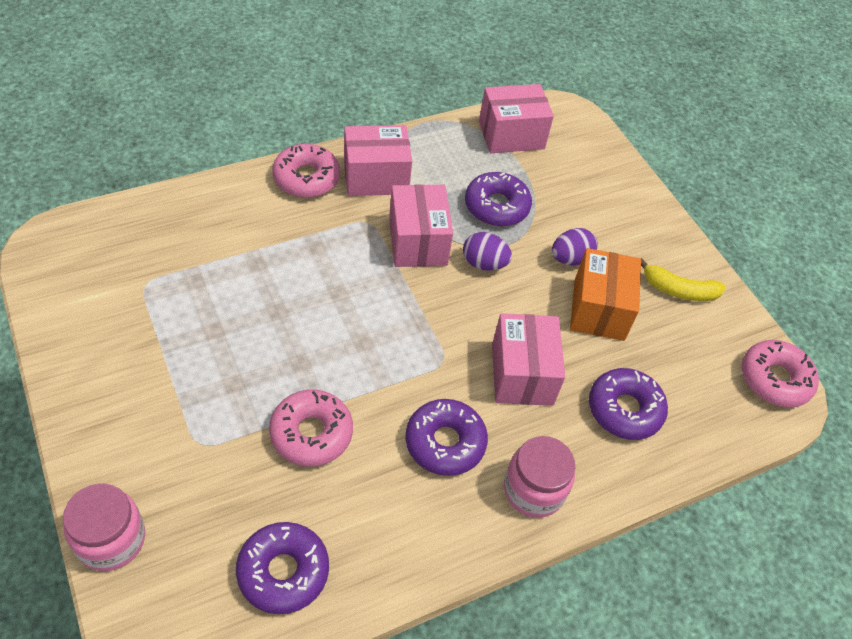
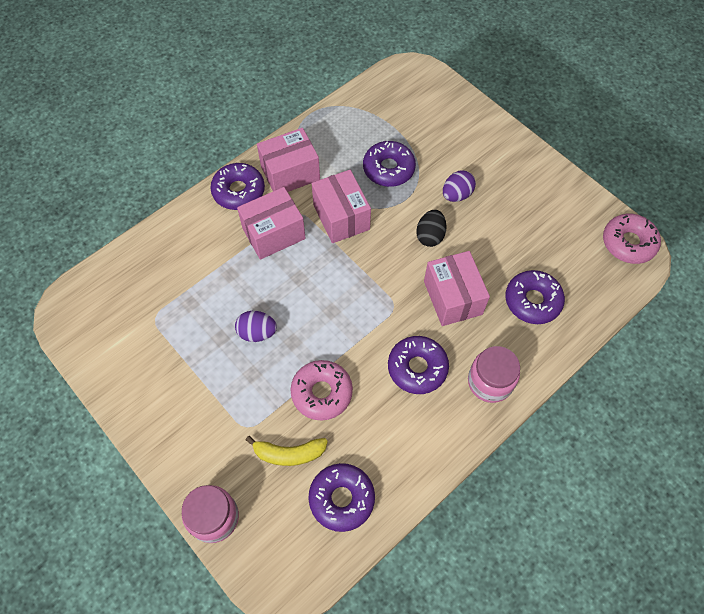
camera: 10 degrees left, 10 degrees up
pink donut [272,144,340,198] -> purple donut [210,163,265,210]
purple egg [463,232,512,271] -> purple egg moved to [235,311,277,342]
pink box [479,84,554,153] -> pink box moved to [237,187,306,260]
orange box [570,248,641,341] -> none
yellow banana [641,258,726,301] -> yellow banana moved to [246,436,328,466]
none -> black egg [416,210,447,247]

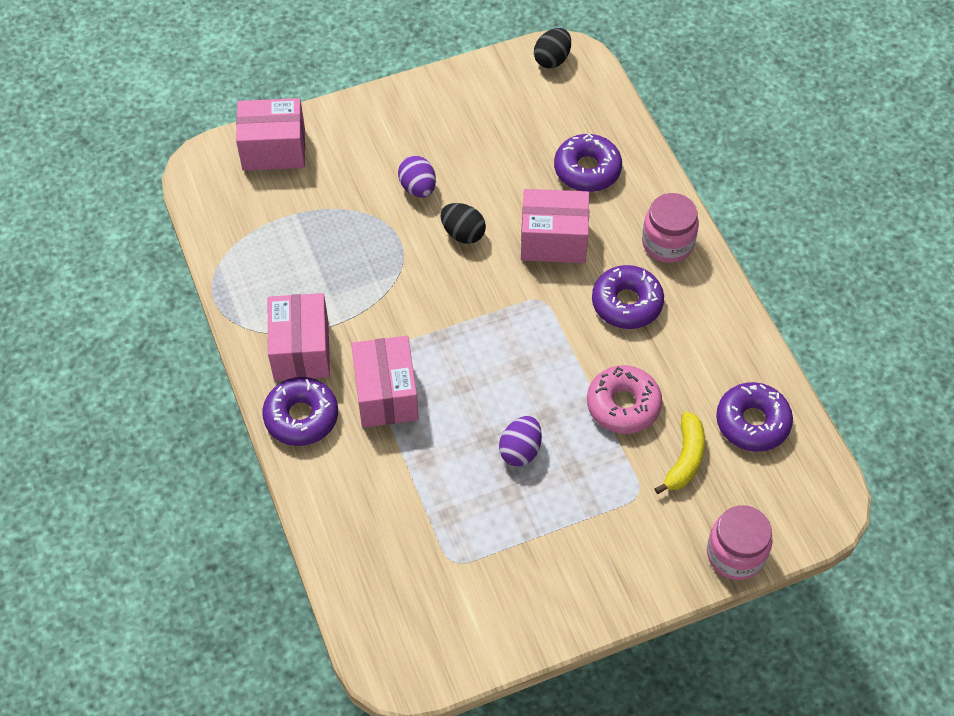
camera: 70 degrees left, 5 degrees down
pink box [312,170,371,243] -> pink box moved to [236,98,305,171]
purple donut [363,141,416,187] -> none
pink donut [603,214,661,264] -> black egg [534,28,571,68]

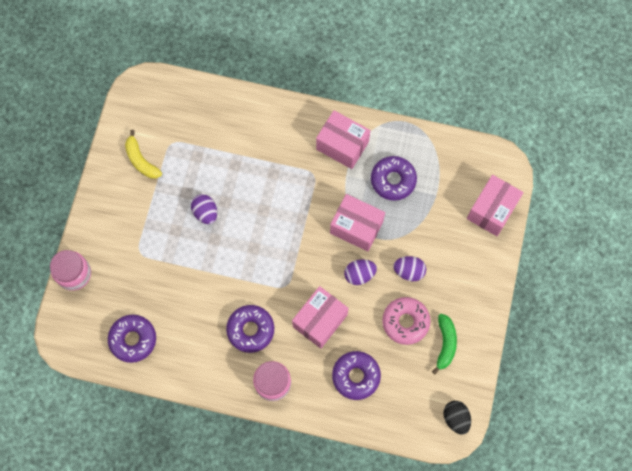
camera: 125 degrees right, 15 degrees up
purple donut [262,377,338,446] -> purple donut moved to [371,156,417,201]
pink box [351,336,419,428] -> pink box moved to [330,194,385,251]
black egg [441,203,486,244] -> purple egg [344,259,377,285]
pink donut [587,365,662,434] -> pink donut moved to [382,297,431,345]
yellow banana [655,412,705,494] -> yellow banana moved to [125,130,162,179]
none -> green banana [432,314,457,374]

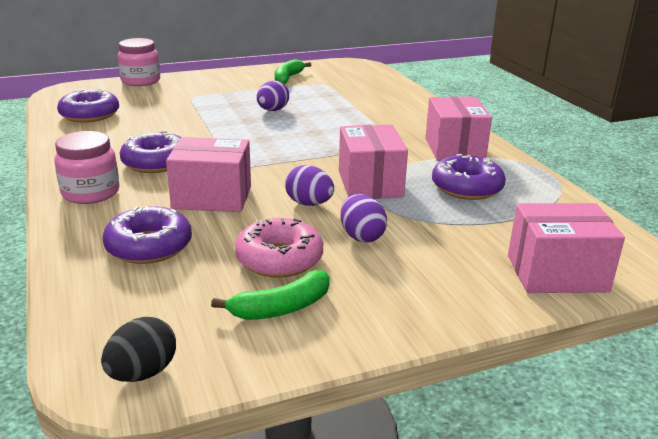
camera: 55 degrees right, 45 degrees down
yellow banana [125,130,162,179] -> green banana [275,59,311,84]

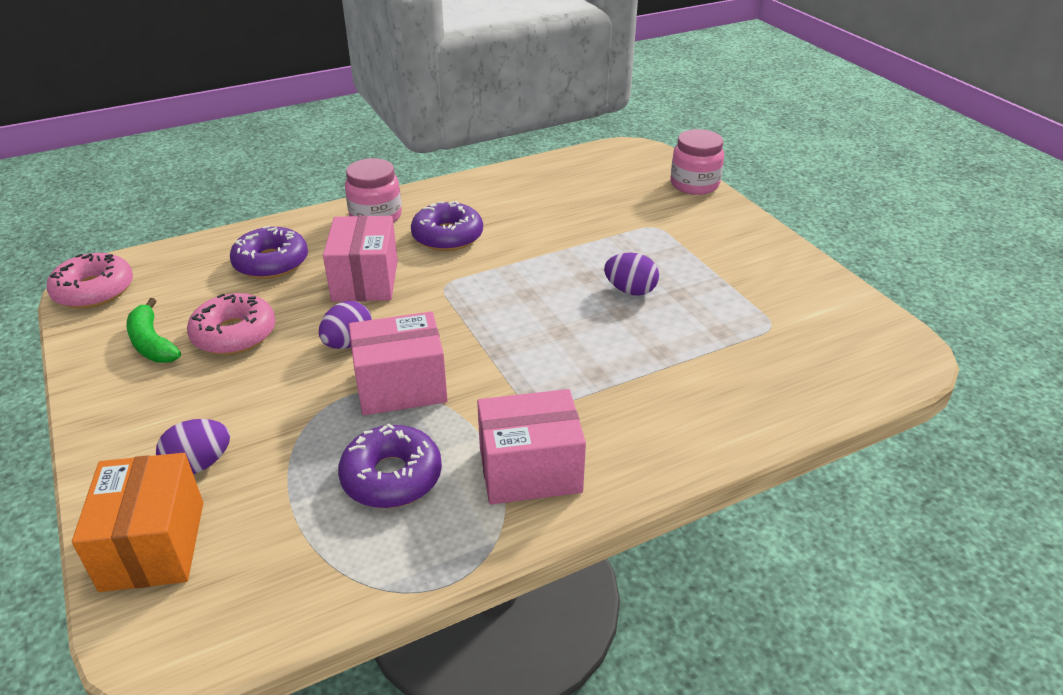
camera: 85 degrees right, 10 degrees up
purple donut [57,89,119,122] -> none
black egg [101,317,176,382] -> pink donut [47,253,133,309]
green banana [275,59,311,84] -> none
purple egg [340,194,387,243] -> purple egg moved to [156,419,230,474]
pink box [508,203,625,293] -> orange box [72,453,203,592]

